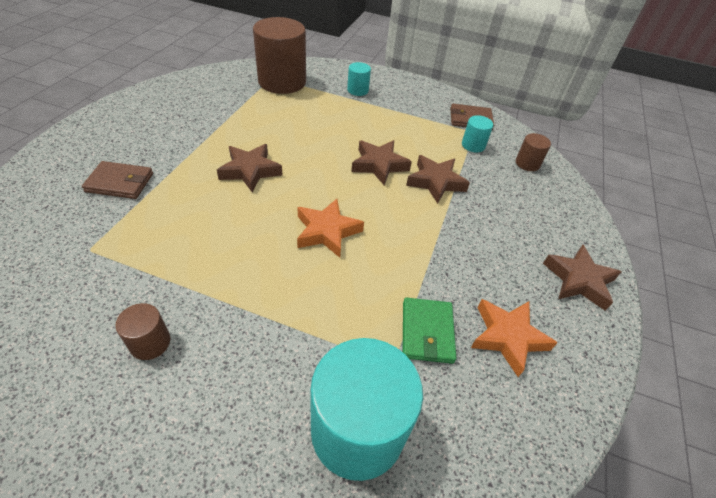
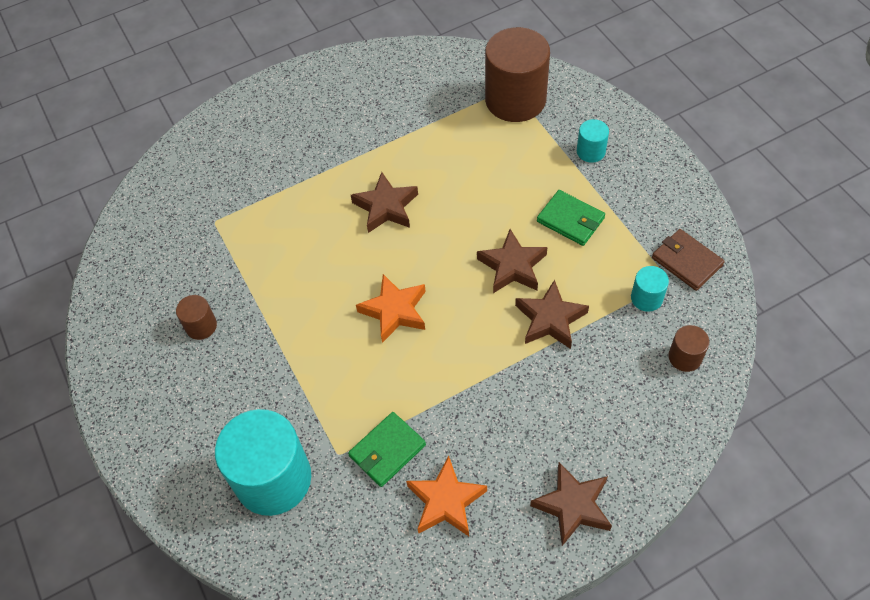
camera: 50 degrees right, 10 degrees up
brown wallet [82,161,153,199] -> none
none -> green wallet [537,190,605,246]

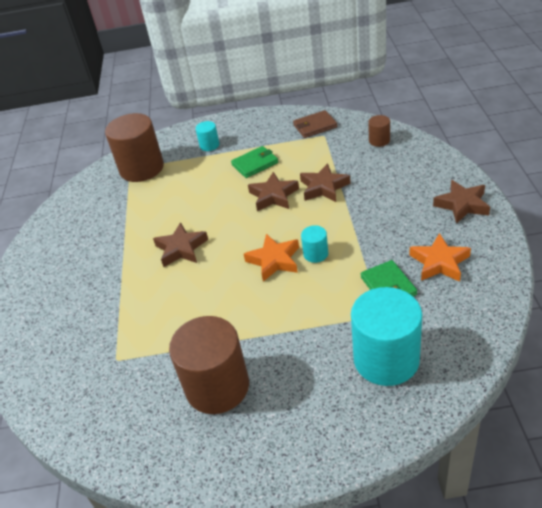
camera: 65 degrees left, 15 degrees down
brown cylinder [176,295,217,340] -> brown cylinder [169,316,249,414], size x2.20
turquoise cylinder [631,266,669,312] -> turquoise cylinder moved to [301,225,328,263]

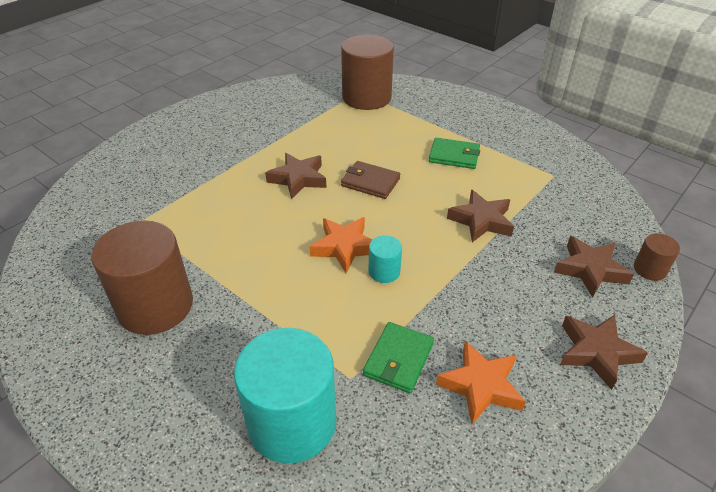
camera: 40 degrees right, 0 degrees up
turquoise cylinder [195,121,220,151] -> none
brown star [248,172,299,211] -> brown star moved to [554,236,634,298]
brown wallet [293,110,337,138] -> brown wallet moved to [341,161,400,199]
brown cylinder [368,115,390,147] -> brown cylinder moved to [634,233,680,281]

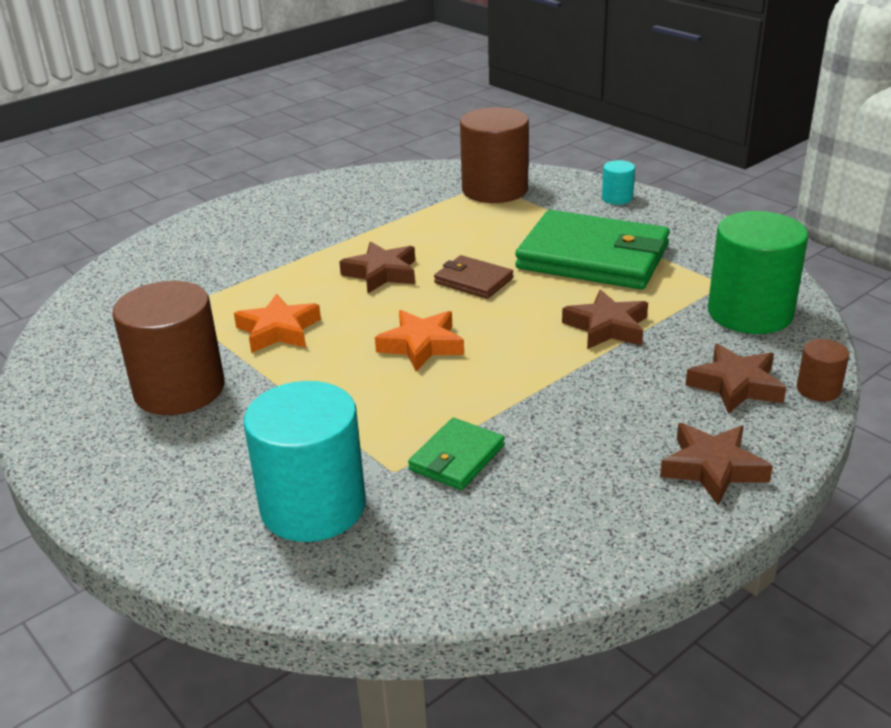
camera: 10 degrees right, 10 degrees down
turquoise cylinder [369,235,402,283] -> turquoise cylinder moved to [602,160,635,205]
green wallet [429,138,480,169] -> green wallet [515,210,670,290], size x2.10
orange star [436,341,526,424] -> orange star moved to [234,294,321,353]
none -> green cylinder [708,211,808,334]

